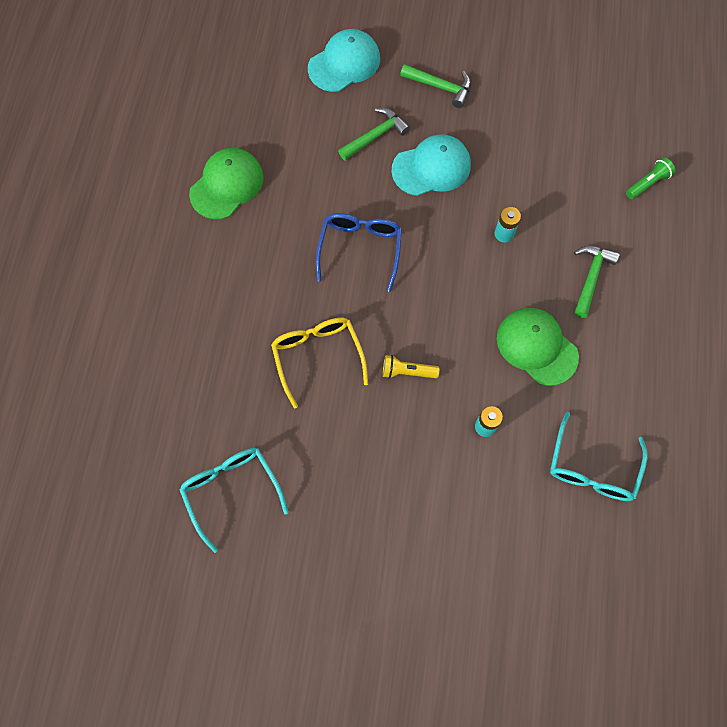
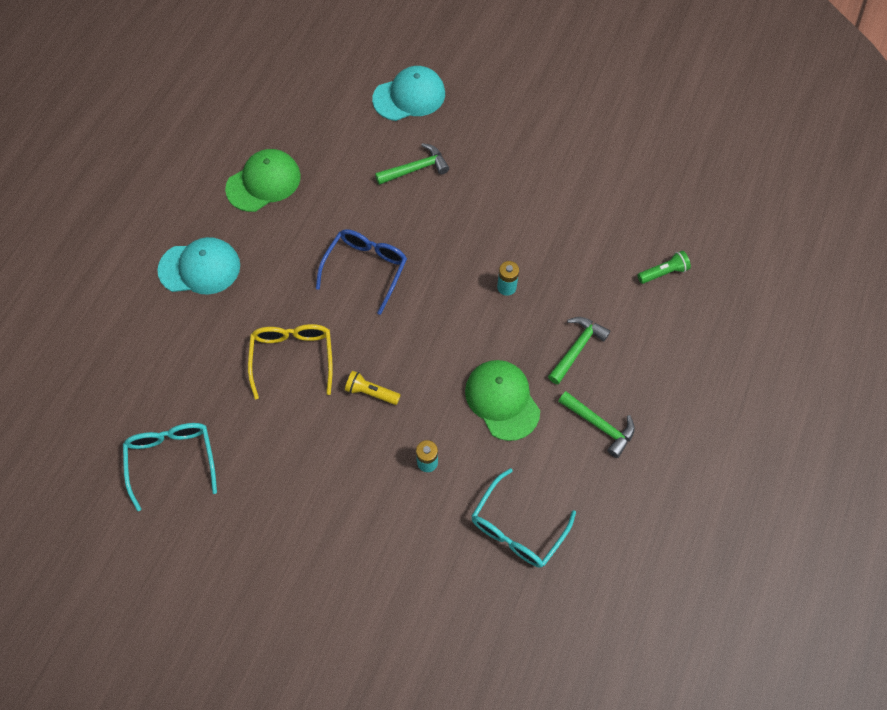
camera: 15 degrees right, 5 degrees down
turquoise cap [391,134,471,196] -> turquoise cap moved to [157,237,240,295]
green hammer [400,64,471,108] -> green hammer moved to [558,391,635,458]

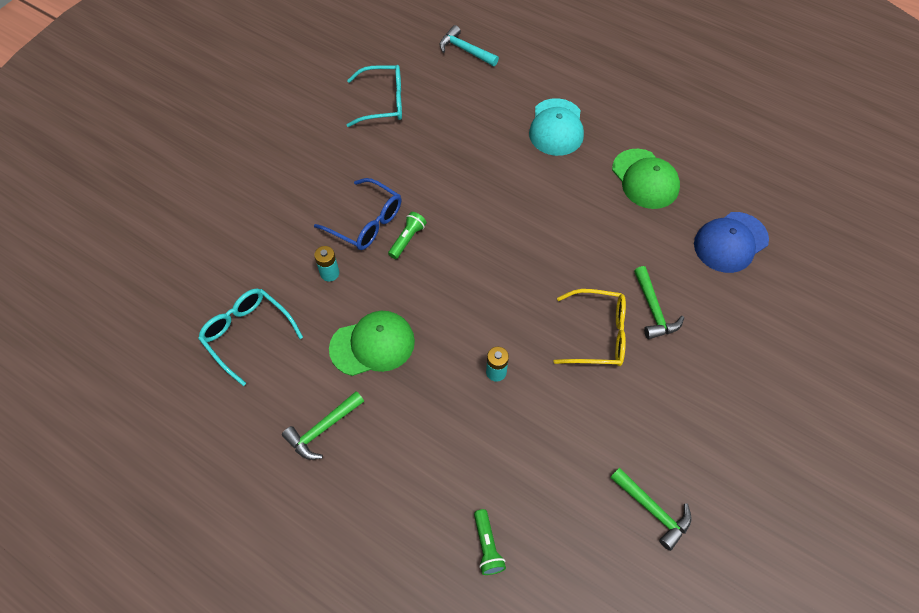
camera: 100 degrees right, 5 degrees down
yellow glasses [248,324,333,400] -> yellow glasses moved to [553,289,626,366]
blue glasses [316,229,407,315] -> blue glasses moved to [314,178,401,250]
yellow flashlight [345,371,401,405] -> green flashlight [388,212,427,259]
turquoise cap [372,66,445,121] -> none
green hammer [548,317,611,385] -> green hammer moved to [610,467,691,551]
none -> turquoise hammer [440,25,499,66]
none -> blue cap [694,212,769,273]

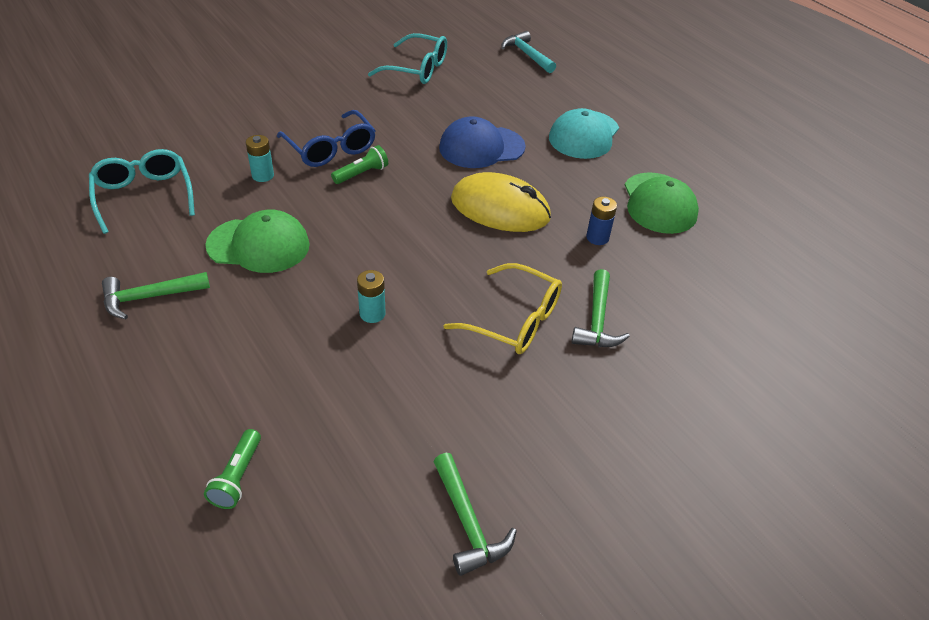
camera: 20 degrees right, 15 degrees down
blue cap [694,212,769,273] -> blue cap moved to [439,116,526,168]
none -> yellow mouse [451,172,551,232]
none -> blue battery [586,197,617,245]

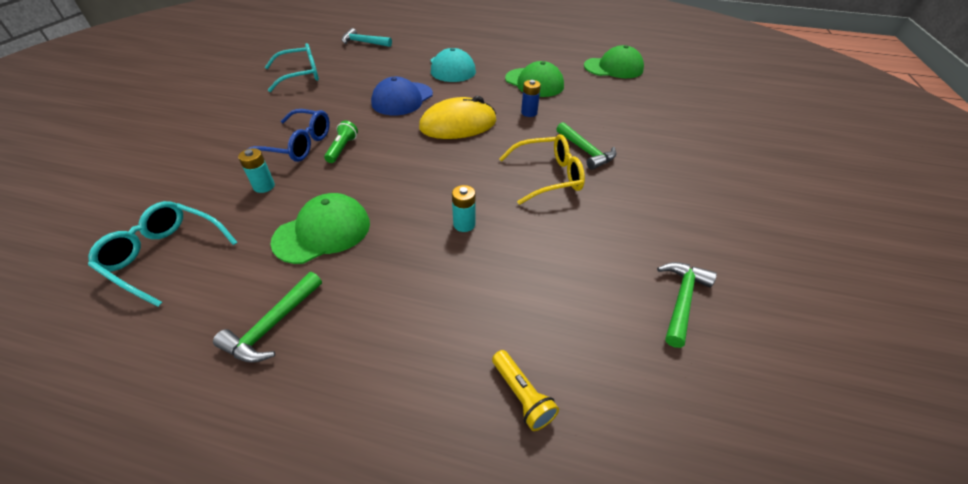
camera: 40 degrees left, 0 degrees up
green flashlight [204,429,261,509] -> yellow flashlight [492,350,559,431]
green hammer [433,453,517,576] -> green hammer turned 90 degrees counterclockwise [657,262,717,348]
none -> green cap [584,45,644,78]

